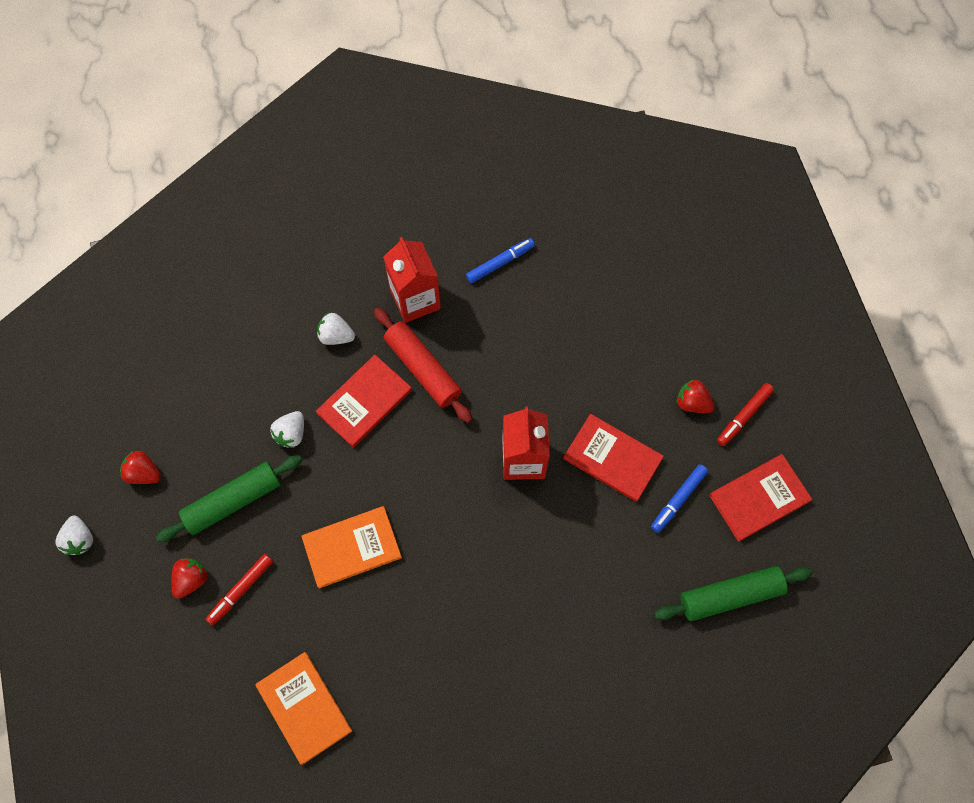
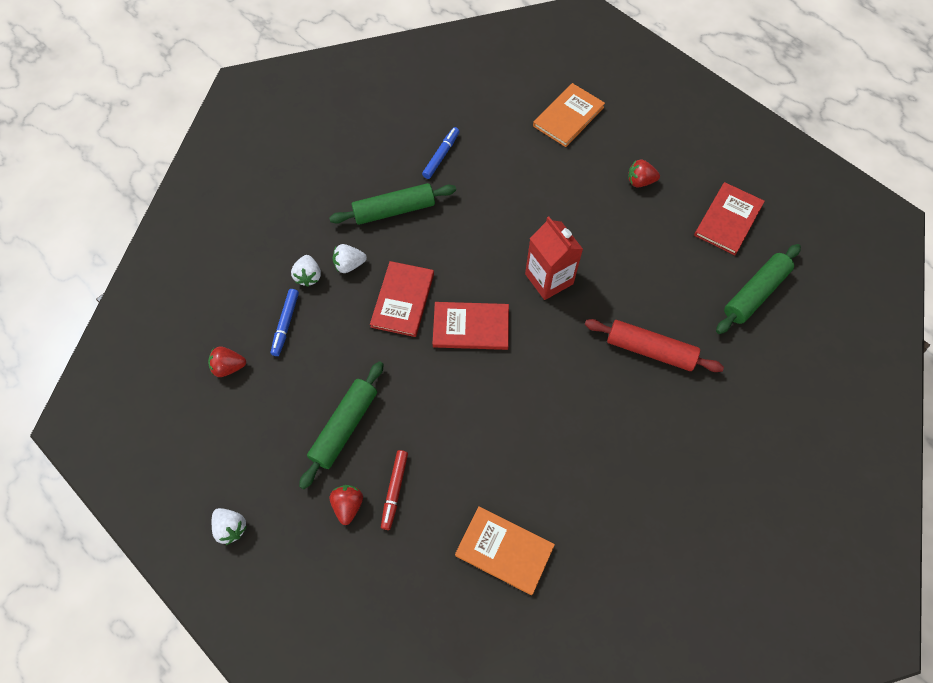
camera: 30 degrees left, 5 degrees down
red strawberry [120,451,161,484] -> red strawberry moved to [208,346,246,377]
white strawberry [270,411,304,448] -> white strawberry moved to [291,255,321,287]
orange book [301,506,402,589] -> orange book moved to [533,83,605,147]
red rolling pin [374,308,472,423] -> red rolling pin moved to [584,319,724,372]
red carton [383,237,441,323] -> green rolling pin [329,183,456,225]
red book [563,414,664,502] -> red book moved to [432,302,509,350]
blue marker [651,464,708,533] -> blue marker moved to [271,289,299,356]
red marker [717,383,774,446] -> none

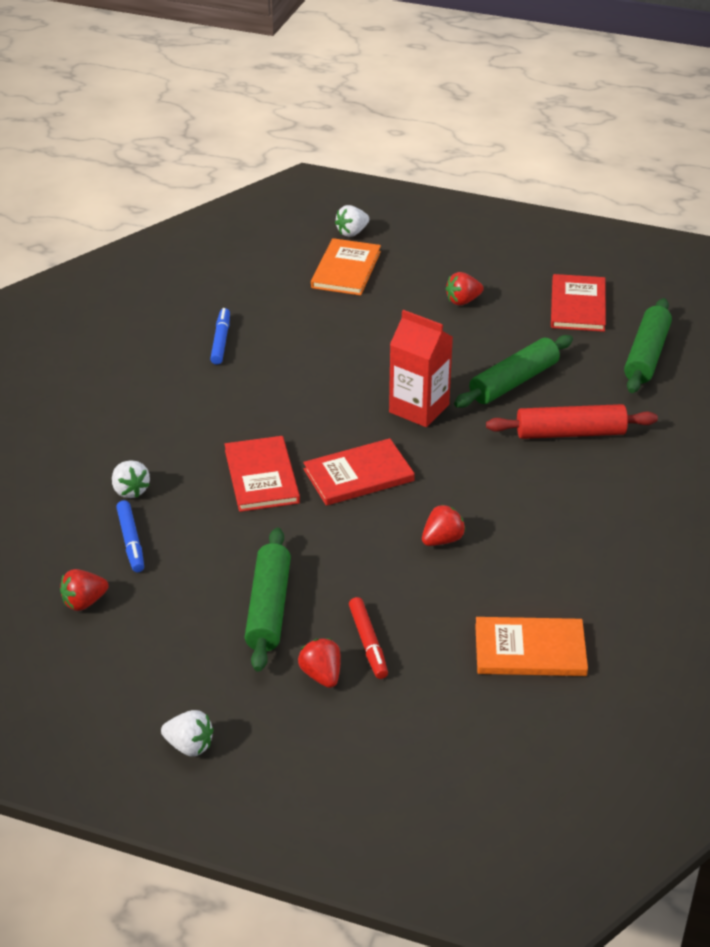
camera: 25 degrees left, 25 degrees down
green rolling pin [329,183,456,225] -> green rolling pin moved to [454,335,573,408]
white strawberry [333,244,367,273] -> white strawberry moved to [335,205,369,237]
none -> red strawberry [422,504,466,546]

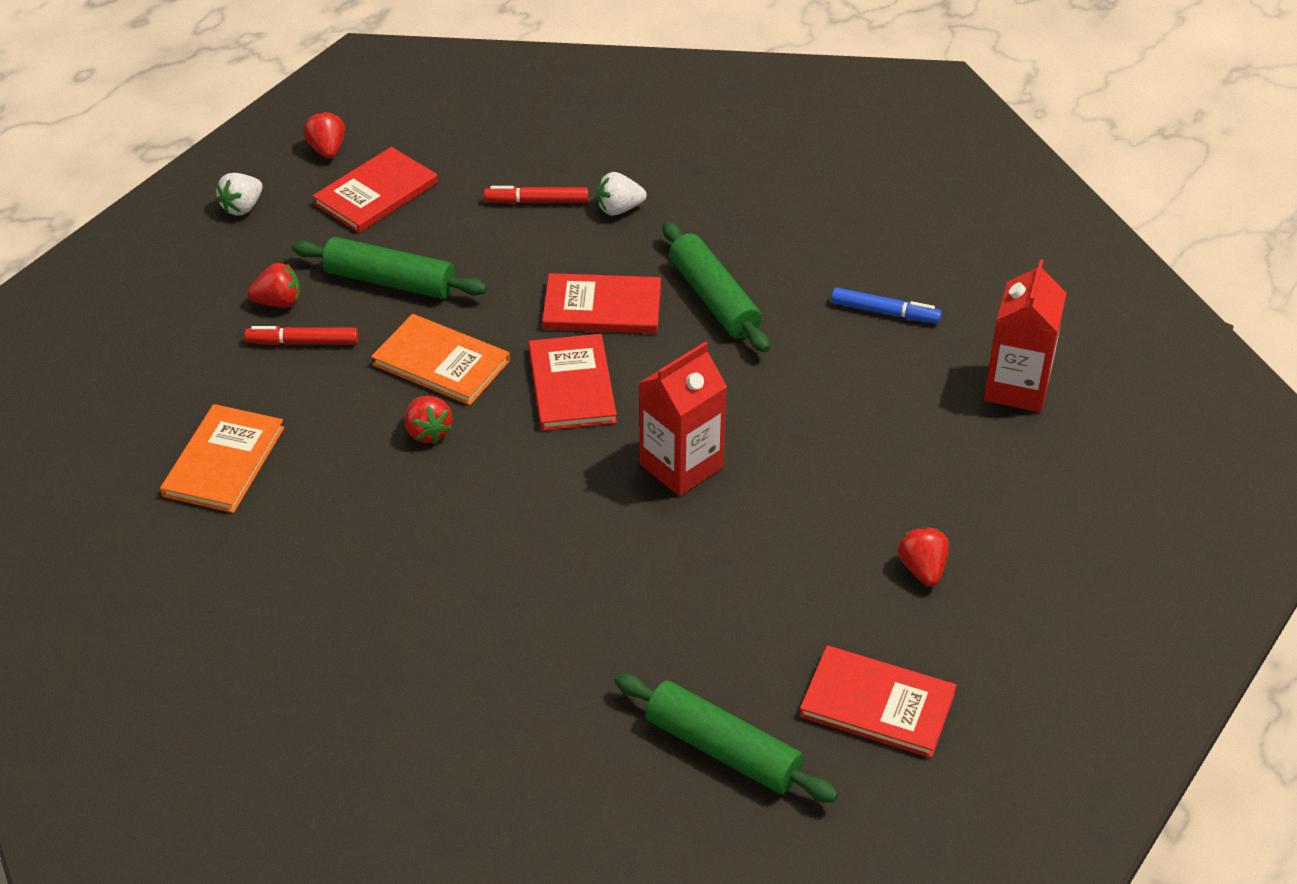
camera: 105 degrees right, 5 degrees up
red strawberry [60,569,109,611] -> red strawberry moved to [303,111,345,158]
blue marker [116,500,144,572] -> red marker [484,186,588,204]
orange book [311,238,381,295] -> orange book moved to [371,314,510,405]
white strawberry [335,205,369,237] -> none
green rolling pin [454,335,573,408] -> green rolling pin moved to [663,222,770,353]
red rolling pin [486,404,658,439] -> none
none -> red book [312,147,438,233]
none -> red carton [984,259,1067,412]

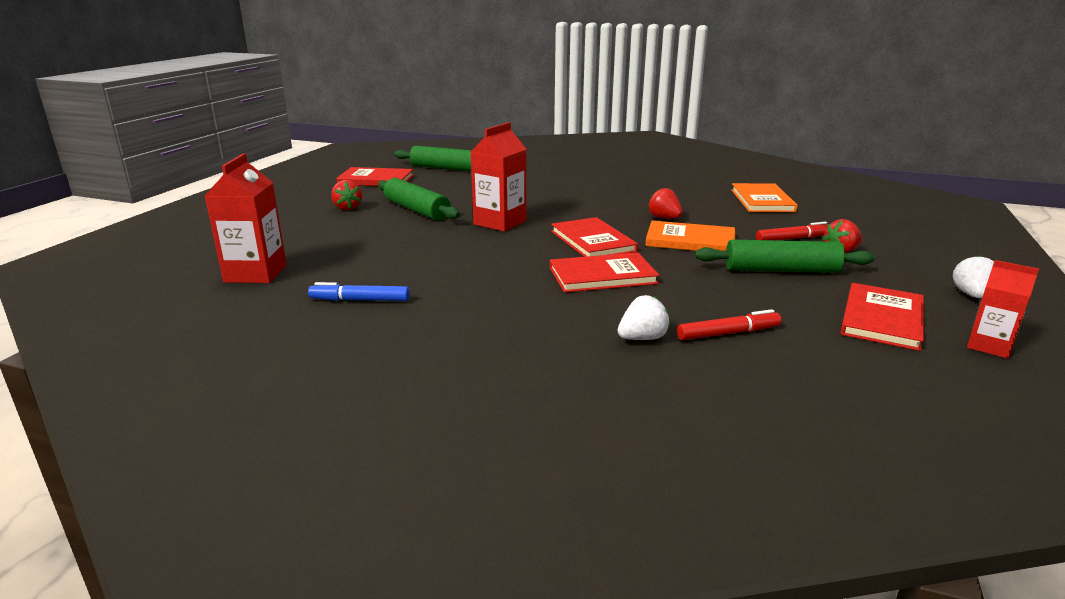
camera: 165 degrees right, 20 degrees down
red strawberry [303,111,345,158] -> red carton [967,260,1039,358]
green rolling pin [663,222,770,353] -> green rolling pin moved to [378,178,460,221]

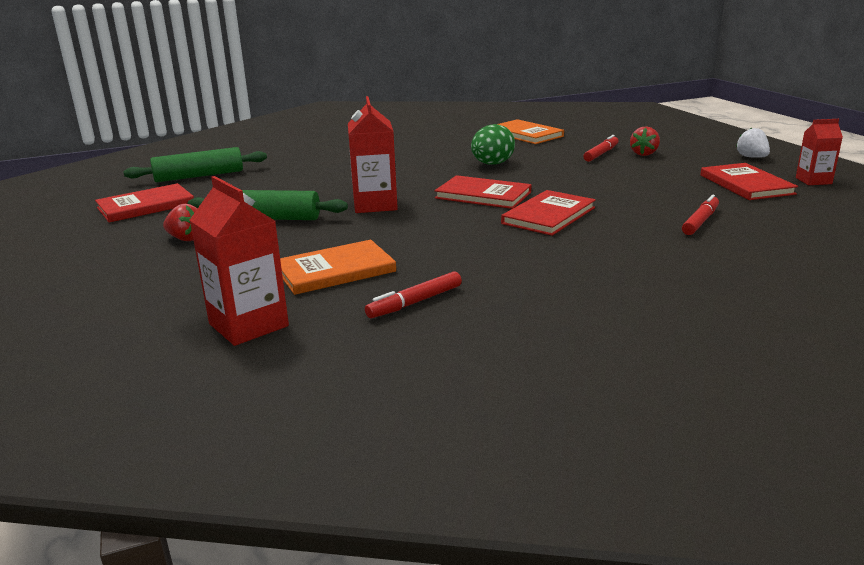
camera: 40 degrees left, 0 degrees up
blue marker [308,282,410,301] -> red marker [365,271,462,318]
white strawberry [617,295,670,340] -> none
orange book [645,221,735,251] -> orange book moved to [280,240,396,295]
red strawberry [648,188,683,219] -> green egg [471,124,515,165]
green rolling pin [695,240,875,273] -> none

